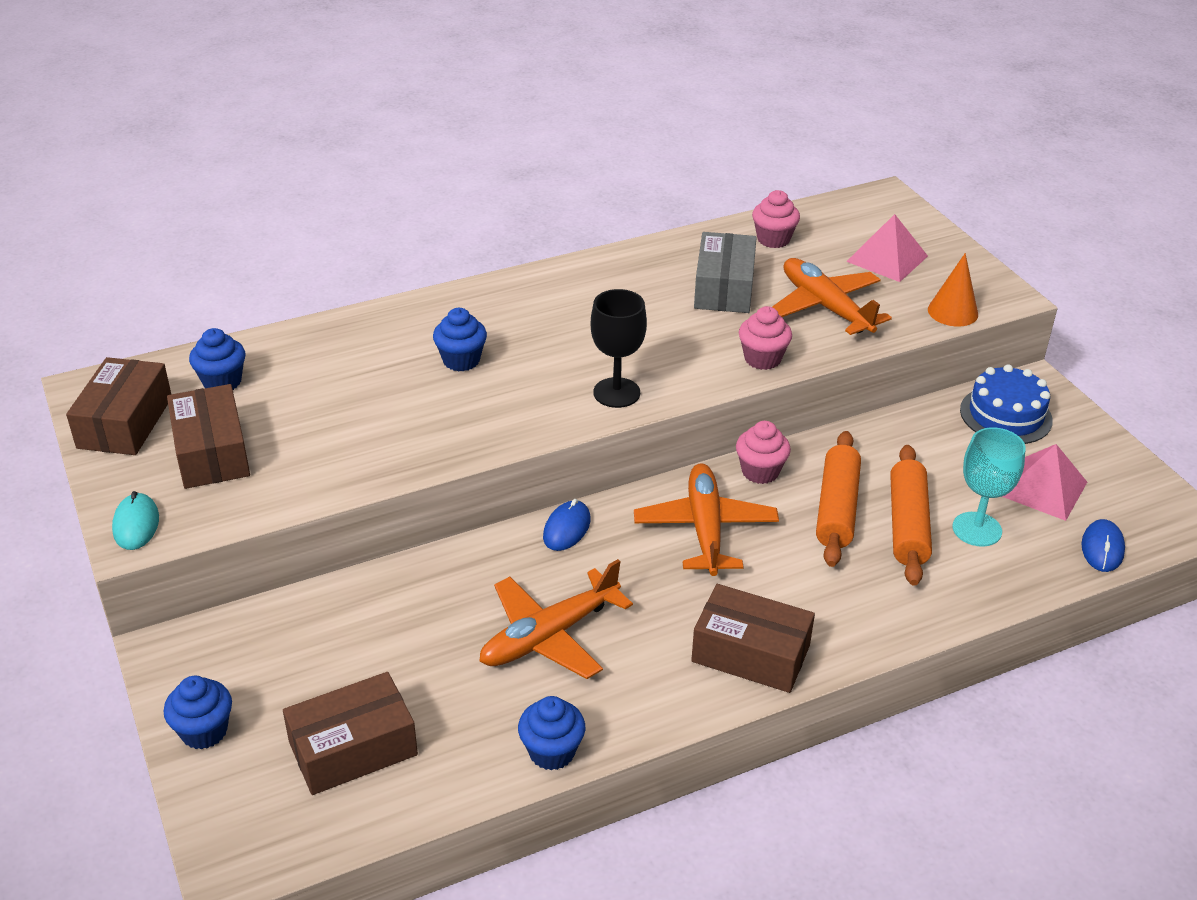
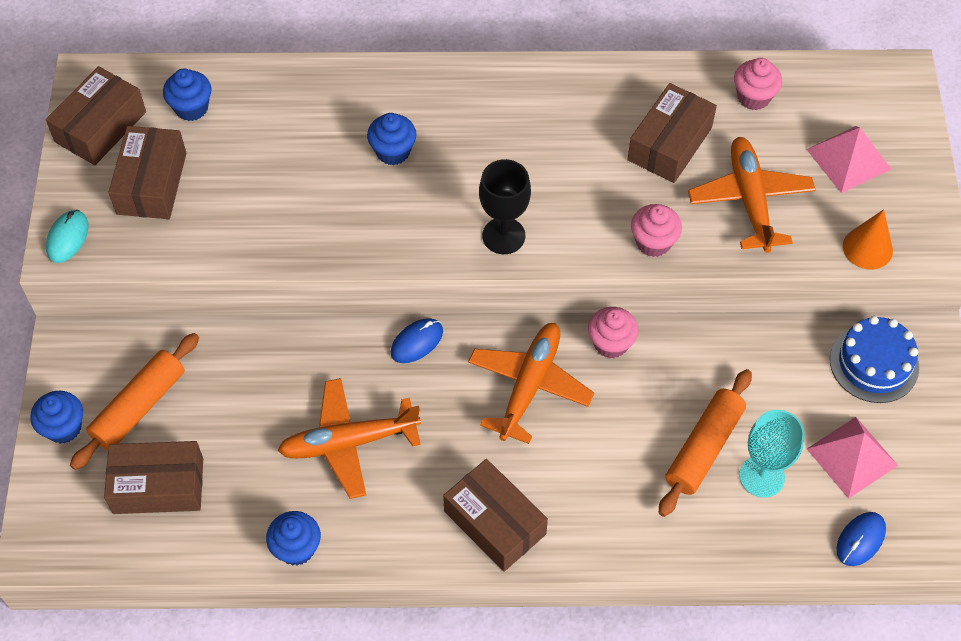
camera: 25 degrees right, 20 degrees up
grey box [694,232,757,313] -> brown box [627,83,717,183]
orange rolling pin [816,431,861,567] -> orange rolling pin moved to [70,333,199,470]

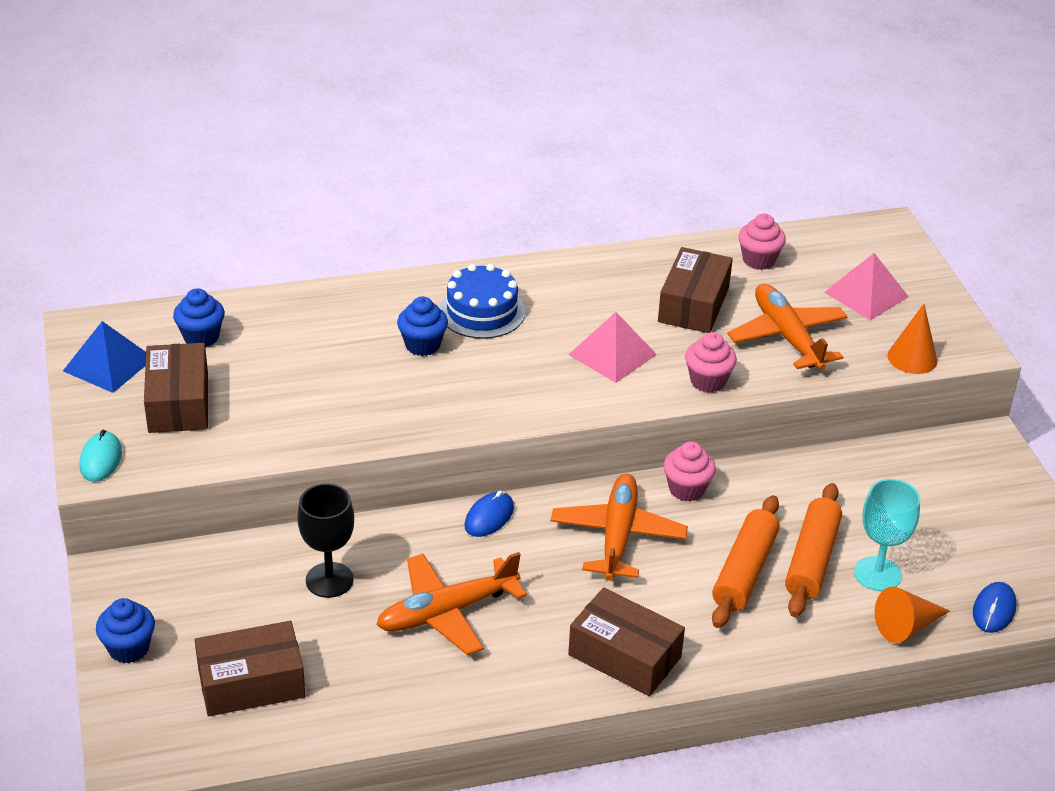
camera: 15 degrees left, 20 degrees down
brown box [46,66,146,165] -> blue pyramid [63,321,146,393]
orange rolling pin [70,333,199,470] -> orange rolling pin moved to [712,495,780,628]
blue cupcake [266,511,321,566] -> none
black goblet [479,159,531,254] -> black goblet moved to [297,484,354,598]
pink pyramid [807,417,898,499] -> pink pyramid moved to [568,312,657,383]
blue cake [830,316,919,403] -> blue cake moved to [439,264,525,339]
none -> orange cone [875,587,950,643]

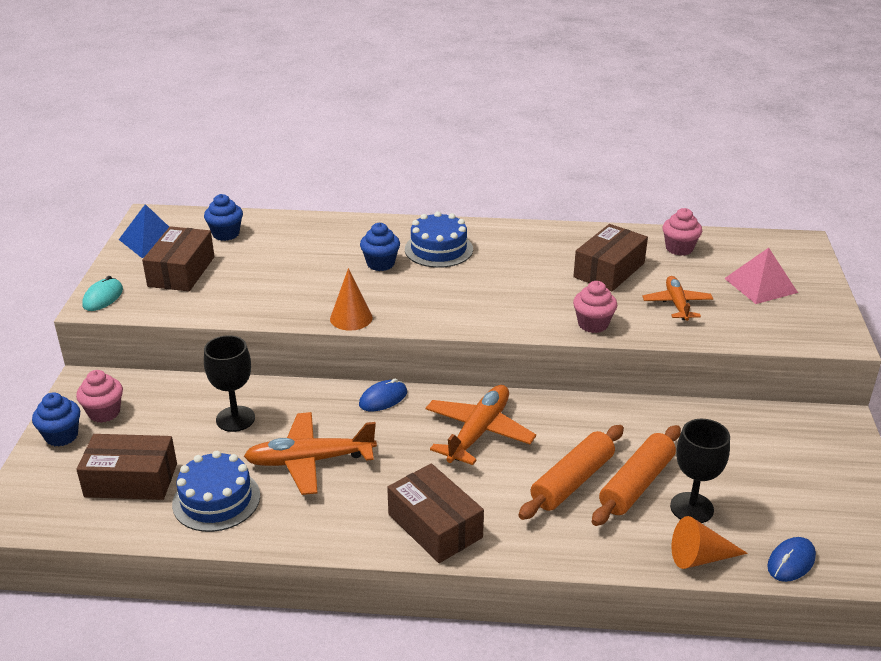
camera: 20 degrees right, 5 degrees down
pink pyramid [568,312,657,383] -> none
pink cupcake [663,441,716,501] -> pink cupcake moved to [76,370,123,423]
orange plane [727,284,848,370] -> orange plane [642,276,713,321], size x0.65
turquoise goblet [854,479,920,591] -> black goblet [670,419,730,523]
orange cone [888,304,937,374] -> orange cone moved to [330,268,373,331]
none -> blue cake [172,451,260,532]

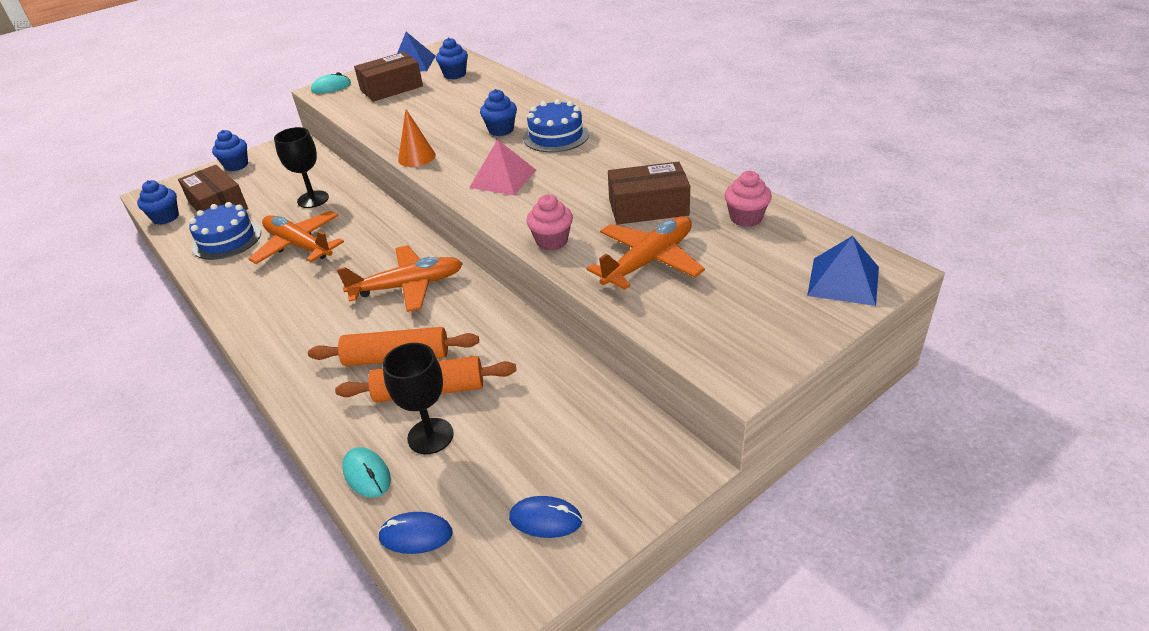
camera: 50 degrees right, 5 degrees up
pink cupcake [76,370,123,423] -> none
blue mouse [359,378,407,411] -> blue mouse moved to [509,496,582,538]
brown box [387,463,484,563] -> none
orange plane [642,276,713,321] -> orange plane [587,216,705,290], size x1.55
orange cone [671,516,748,569] -> turquoise mouse [342,447,391,498]
pink pyramid [724,248,798,304] -> pink pyramid moved to [469,139,536,195]
none -> blue cupcake [137,180,179,225]
none -> blue pyramid [807,236,879,306]

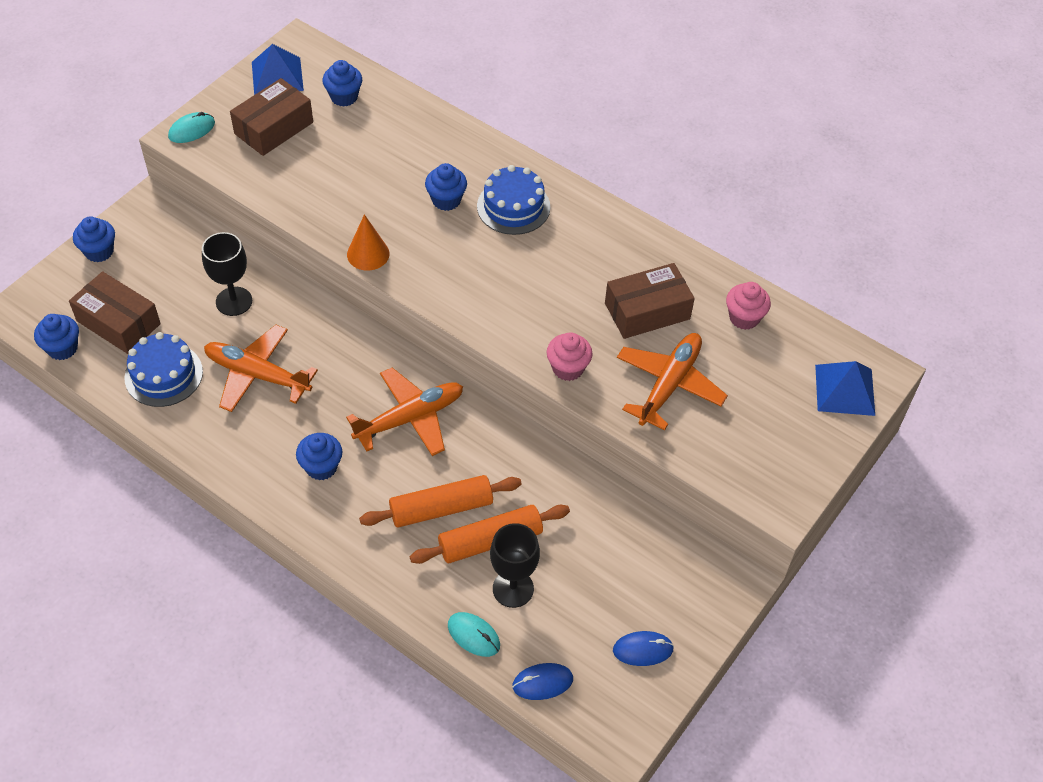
camera: 20 degrees left, 15 degrees up
pink pyramid [469,139,536,195] -> none
none -> blue cupcake [296,433,342,480]

